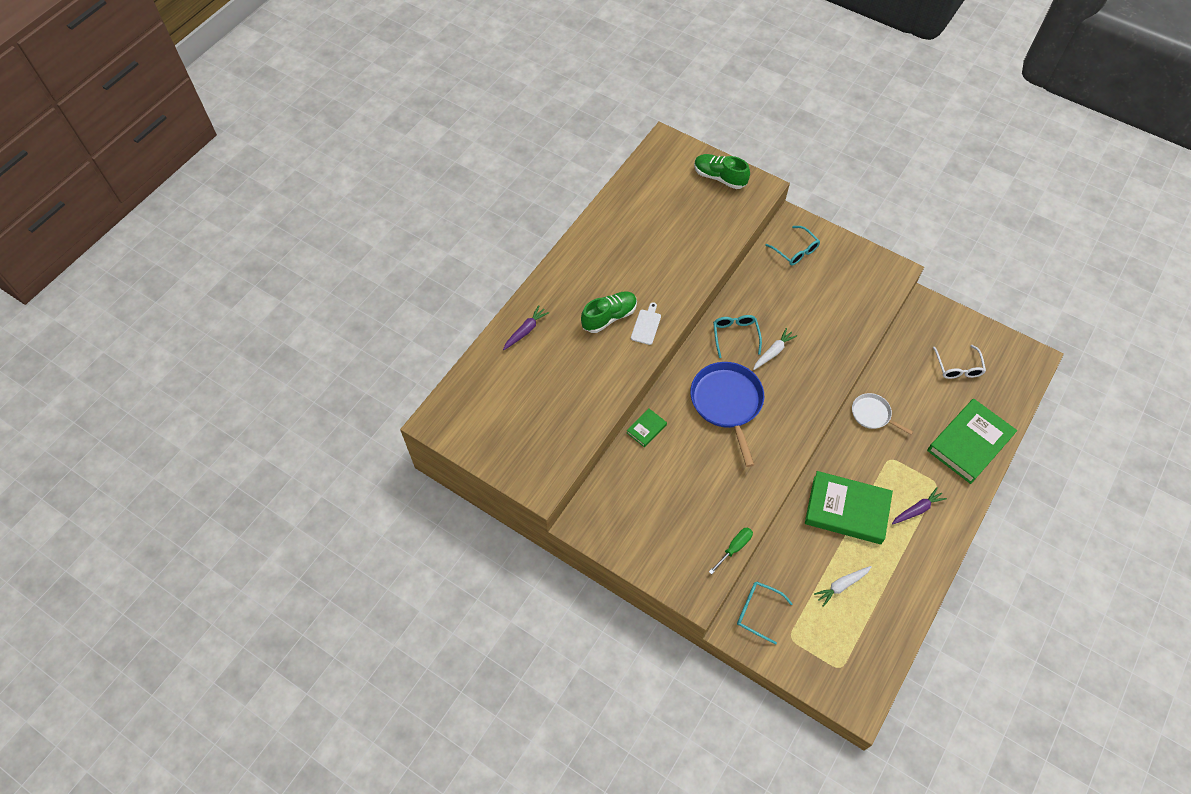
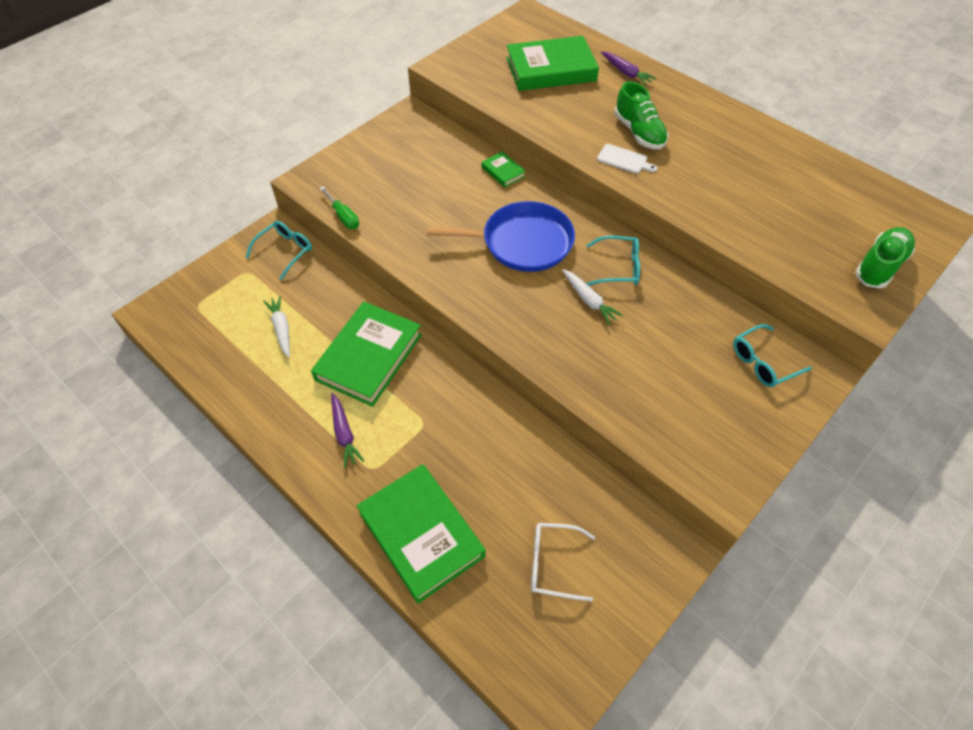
camera: 100 degrees right, 5 degrees down
white pan [852,393,913,435] -> none
none -> green book [506,36,599,91]

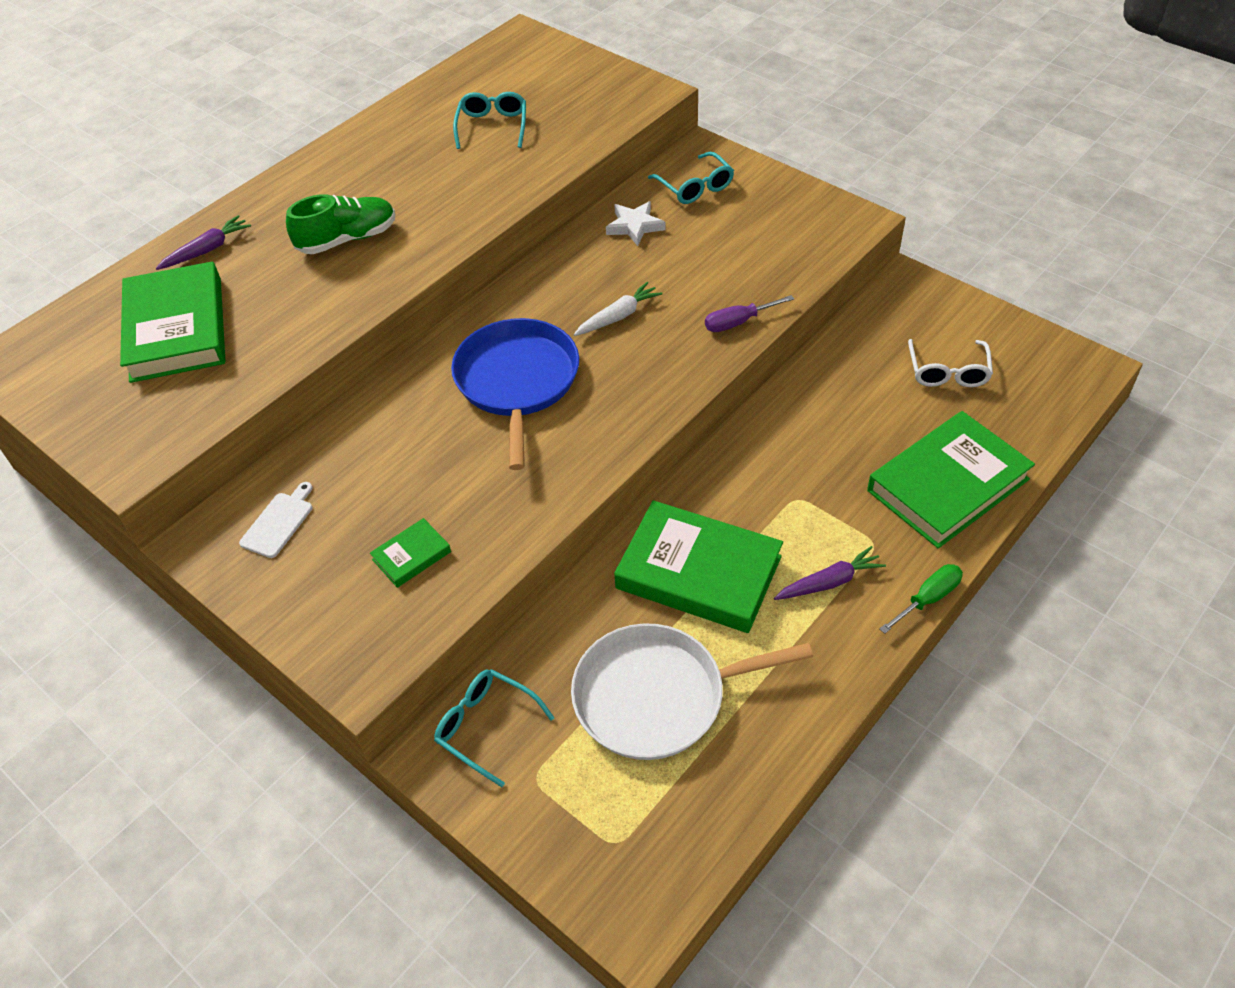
camera: 90 degrees left, 5 degrees down
white carrot [263,296,290,358] -> white pan [571,624,813,760]
green screwdriver [320,186,359,229] -> green screwdriver moved to [879,564,963,634]
green book [482,151,526,188] -> green book moved to [370,518,451,588]
turquoise glasses [586,236,640,286] -> turquoise glasses moved to [453,92,526,149]
white cutting board [597,144,657,174] -> white cutting board moved to [239,482,312,558]
green shoe [855,227,915,289] -> none
none -> white star [606,201,665,246]
none -> purple screwdriver [705,295,794,332]

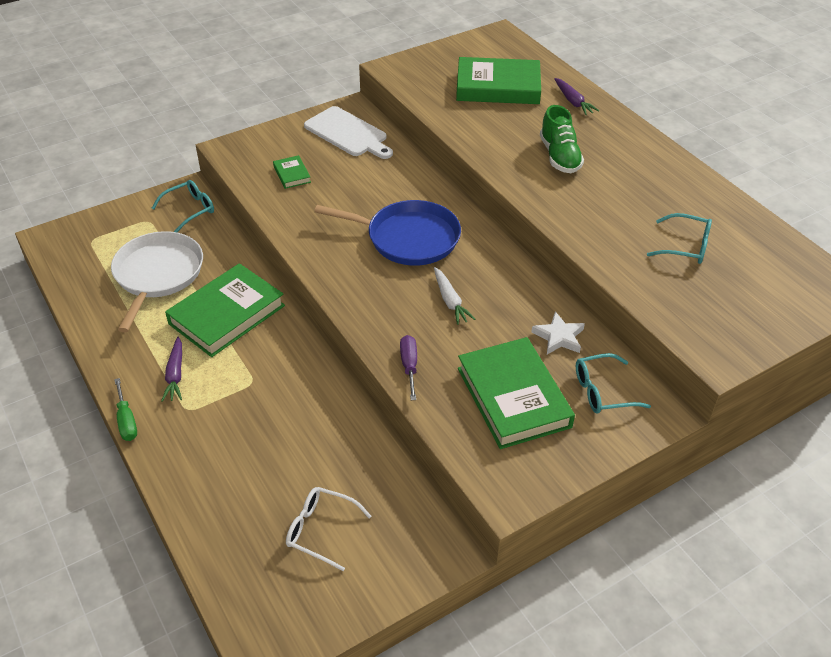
camera: 105 degrees right, 5 degrees down
white cutting board [239,482,312,558] -> white cutting board [304,106,393,159], size x1.87
green book [867,411,1035,548] -> green book moved to [458,337,575,449]

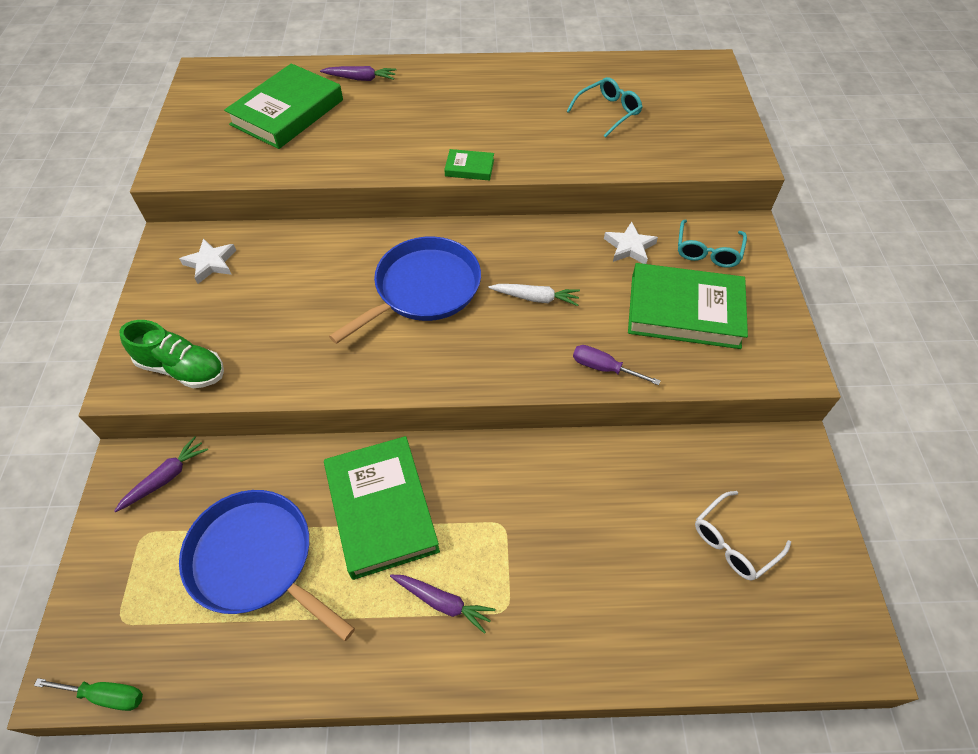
camera: 60 degrees left, 10 degrees up
white pan [111,231,203,332] -> blue pan [179,490,355,641]
green screwdriver [114,378,137,441] -> green screwdriver moved to [34,678,143,711]
turquoise glasses [152,180,214,232] -> purple carrot [114,436,208,512]
green book [273,155,311,189] -> green book moved to [444,149,494,181]
white cutting board [304,106,393,159] -> white star [179,238,236,284]
green shoe [540,105,584,173] -> green shoe moved to [120,320,224,388]

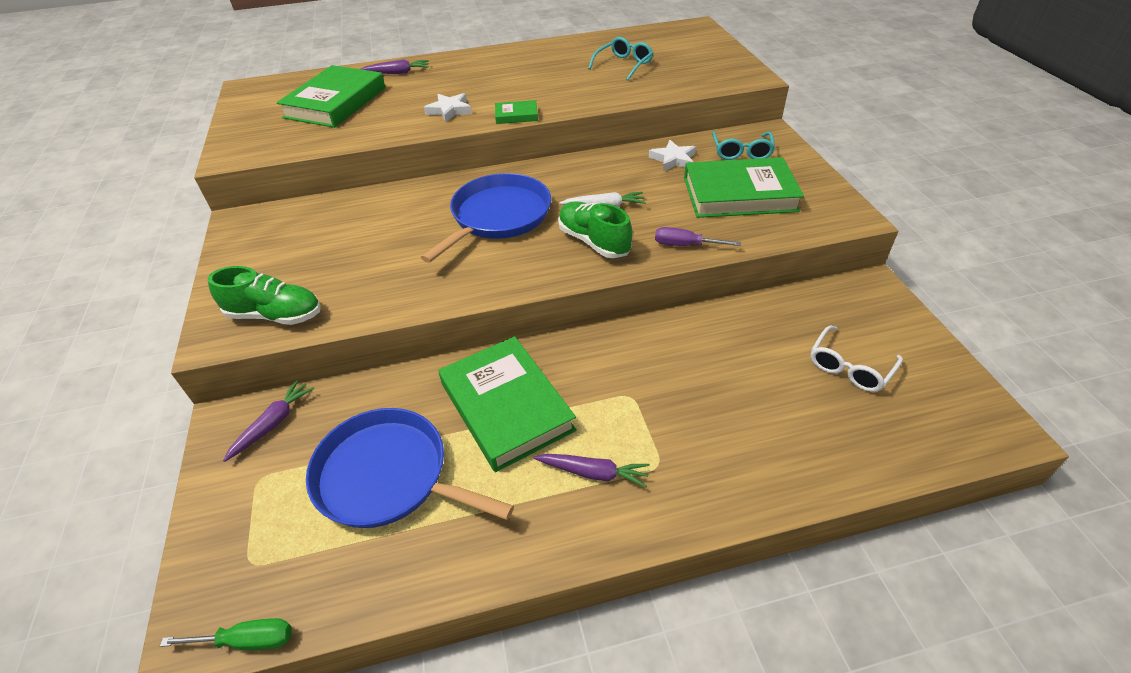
camera: 10 degrees left, 10 degrees down
white star [179,238,236,284] -> white star moved to [424,93,472,122]
none -> green shoe [558,201,633,258]

